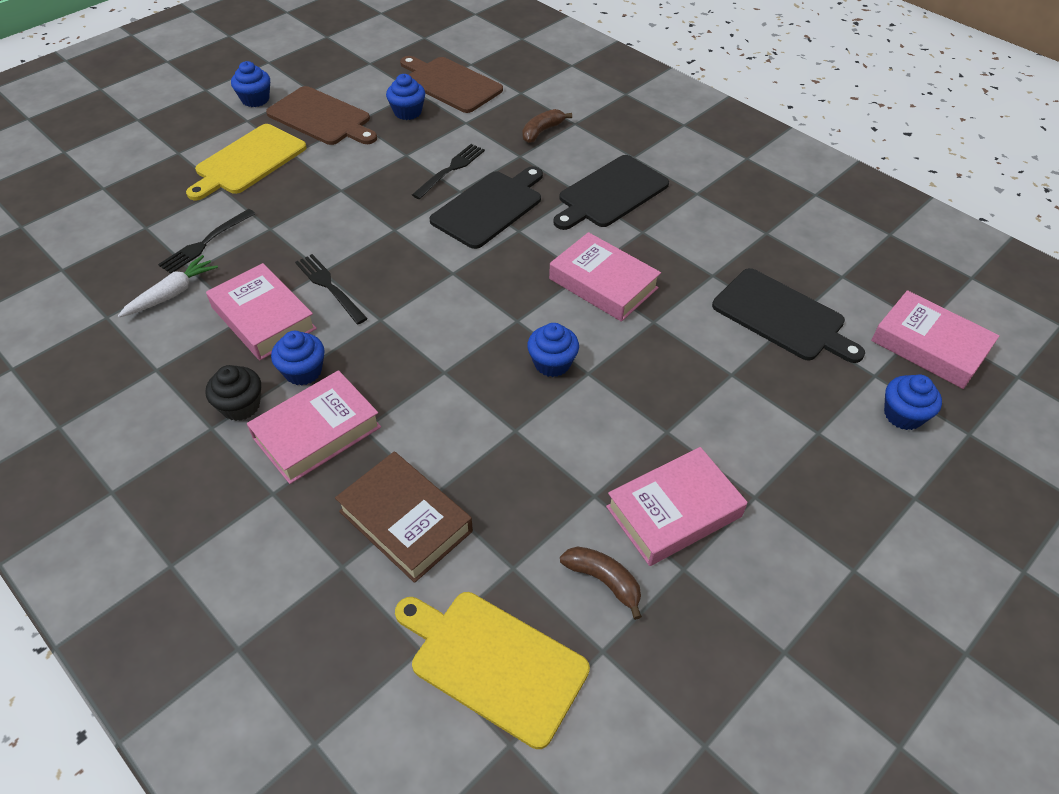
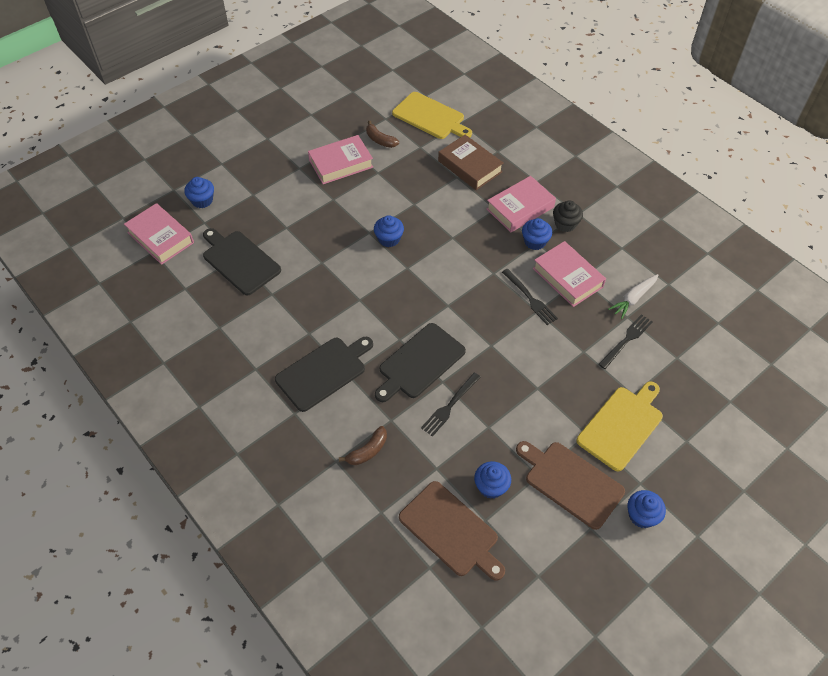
camera: 175 degrees left, 5 degrees up
pink book [549,232,661,322] -> none

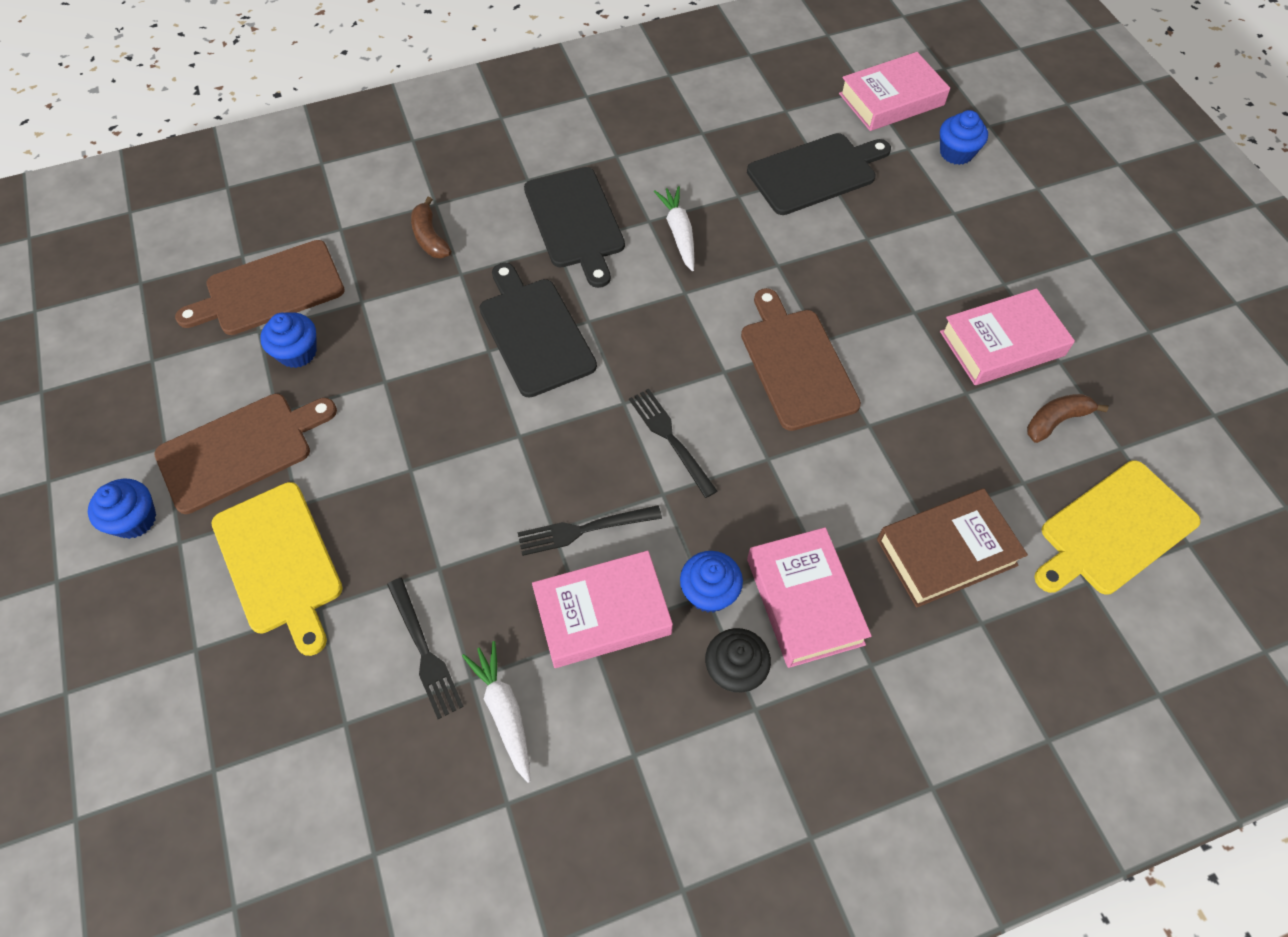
camera: 110 degrees right, 5 degrees up
pink book [308,135,373,184] -> pink book turned 75 degrees clockwise [940,288,1075,385]
blue cupcake [374,215,404,247] -> brown cutting board [741,288,861,431]
black fork [421,373,481,437] -> black fork moved to [629,389,717,498]
none -> white carrot [654,186,694,271]

